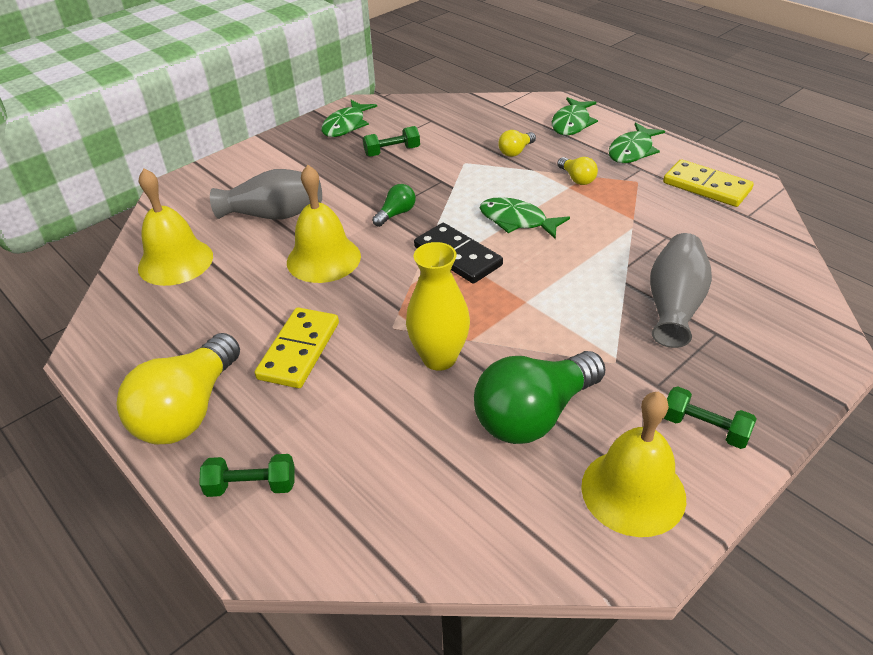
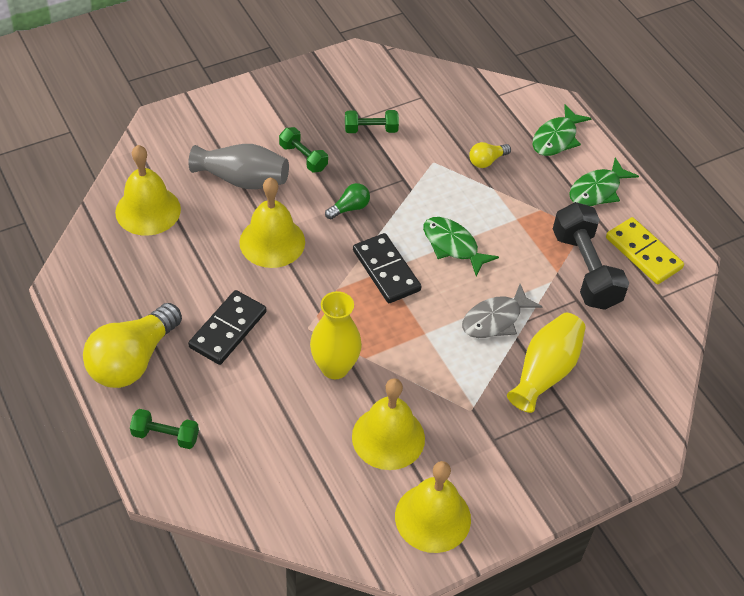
camera: 10 degrees right, 10 degrees up
yellow domino [255,307,339,388] -> black domino [188,290,266,365]
green fish [321,100,377,137] -> none
green light bulb [474,351,606,444] -> yellow bell [352,378,425,470]
yellow light bulb [557,157,598,185] -> none
grey vase [650,233,712,348] -> yellow vase [507,313,586,413]
green dumbbell [664,386,757,449] -> green dumbbell moved to [279,127,328,172]
none -> grey fish [462,284,543,338]
none -> black dumbbell [553,202,629,310]

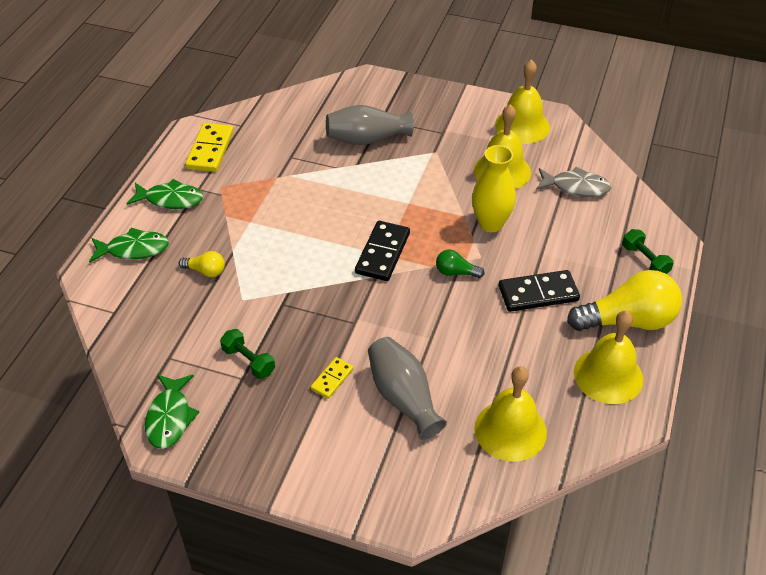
camera: 130 degrees left, 5 degrees down
yellow bell [239,178,305,268] -> yellow bell moved to [574,311,643,404]
green dumbbell [279,127,328,172] -> yellow domino [311,357,354,399]
green light bulb [325,183,370,219] -> green light bulb moved to [436,250,484,278]
green fish [423,217,499,277] -> green fish moved to [145,375,199,449]
grey fish [462,284,543,338] -> grey fish moved to [536,167,611,197]
yellow vase [507,313,586,413] -> grey vase [326,105,414,145]
black dumbbell [553,202,629,310] -> none

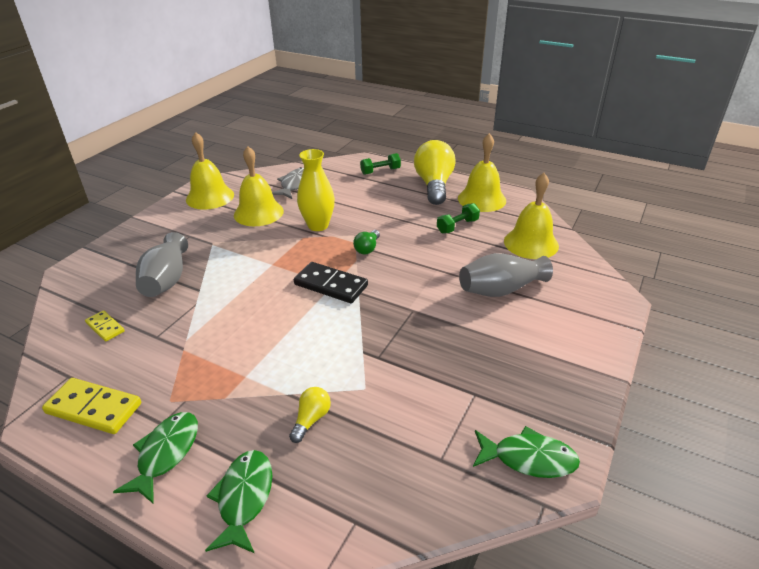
camera: 80 degrees left, 10 degrees down
green dumbbell [220,329,275,379] -> green dumbbell moved to [437,203,480,234]
yellow domino [311,357,354,399] -> yellow domino moved to [85,310,125,341]
black domino [499,270,580,312] -> none

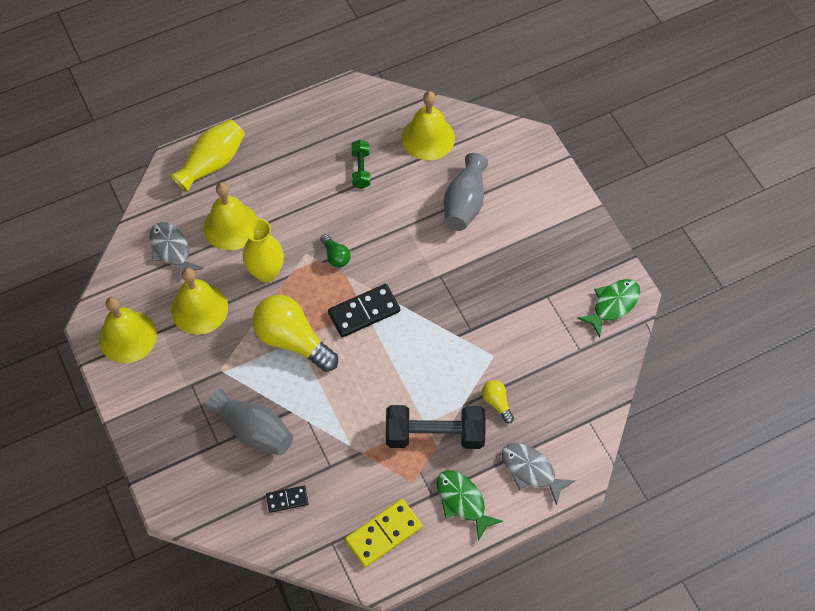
camera: 55 degrees left, 25 degrees up
yellow domino [85,310,125,341] -> black domino [266,486,309,513]
green fish [205,450,273,553] -> grey fish [502,443,575,505]
green dumbbell [360,153,401,175] -> yellow vase [170,119,245,192]
yellow light bulb [414,140,456,205] -> yellow light bulb moved to [253,295,338,372]
yellow bell [458,133,506,212] -> yellow bell moved to [204,182,258,251]
none -> black dumbbell [386,405,486,449]

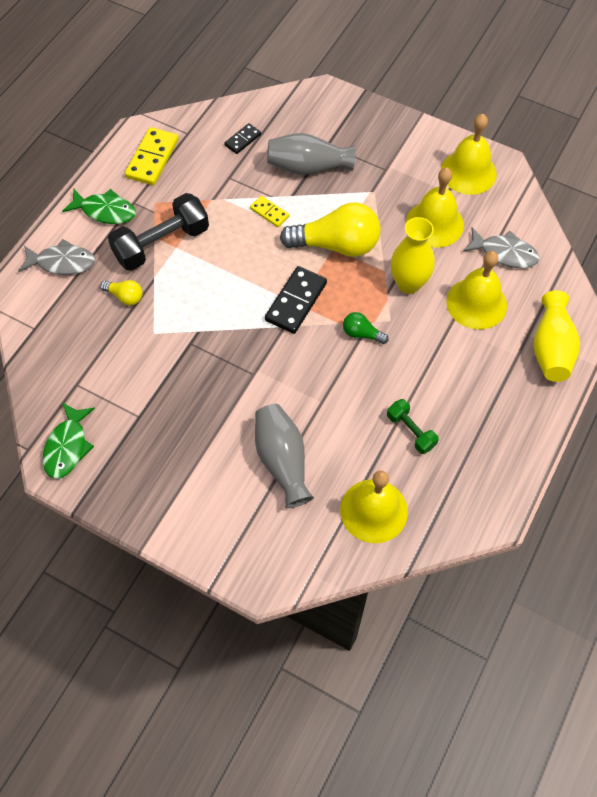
camera: 145 degrees right, 0 degrees up
none -> yellow domino [250,196,289,227]

